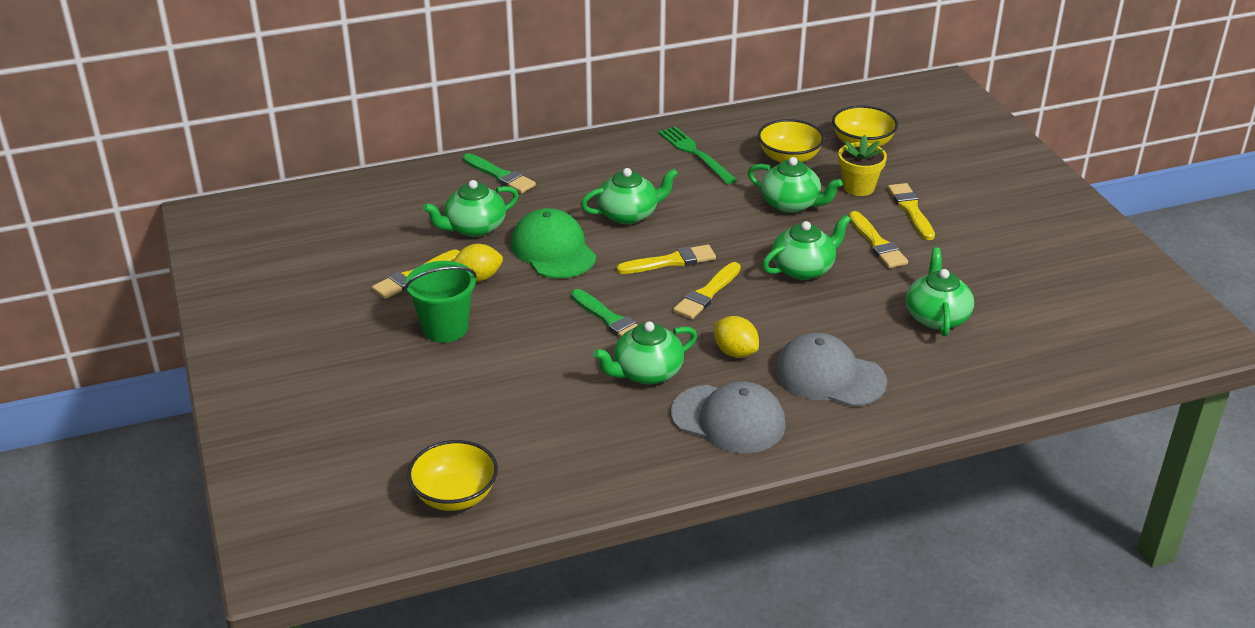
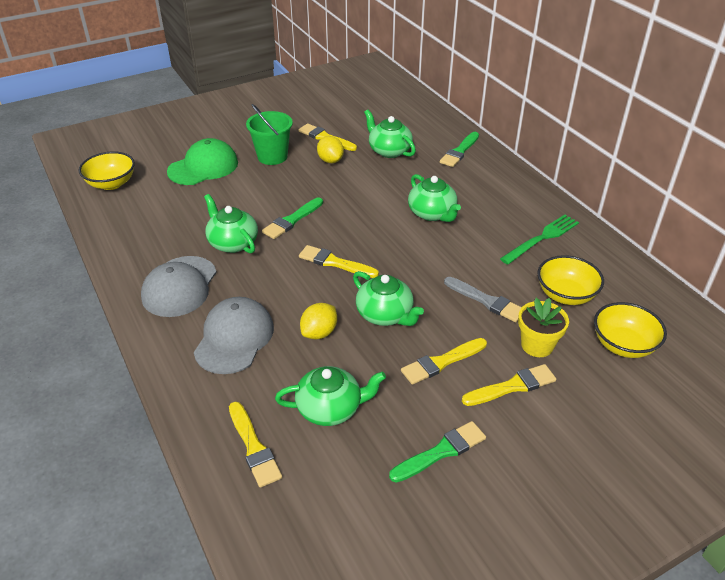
camera: 80 degrees right, 5 degrees up
green cap [511,208,596,279] -> green cap moved to [167,138,238,185]
yellow brush [617,244,716,274] -> yellow brush moved to [229,402,282,488]
yellow lemon [714,316,759,358] -> yellow lemon moved to [300,303,337,339]
green teapot [748,157,842,213] -> grey brush [444,277,522,322]
none -> green brush [389,421,486,483]

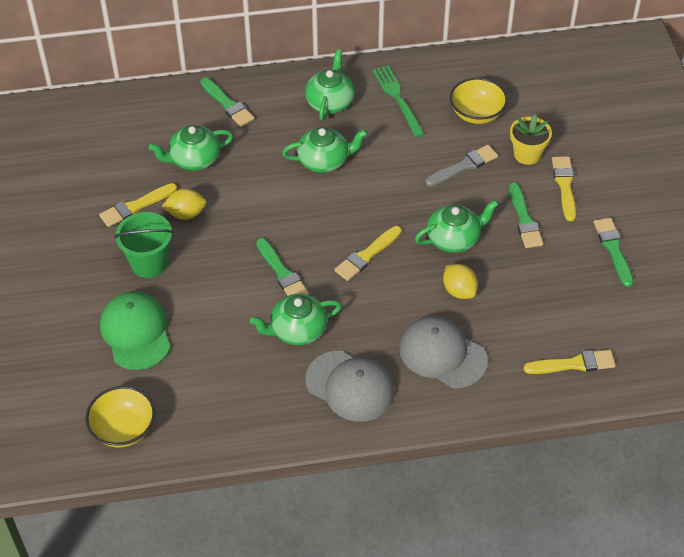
camera: 70 degrees left, 10 degrees up
green teapot [275,366,386,426] -> green teapot moved to [305,50,355,121]
yellow brush [401,338,487,385] -> green brush [509,183,543,248]
yellow bowl [594,302,667,358] -> none

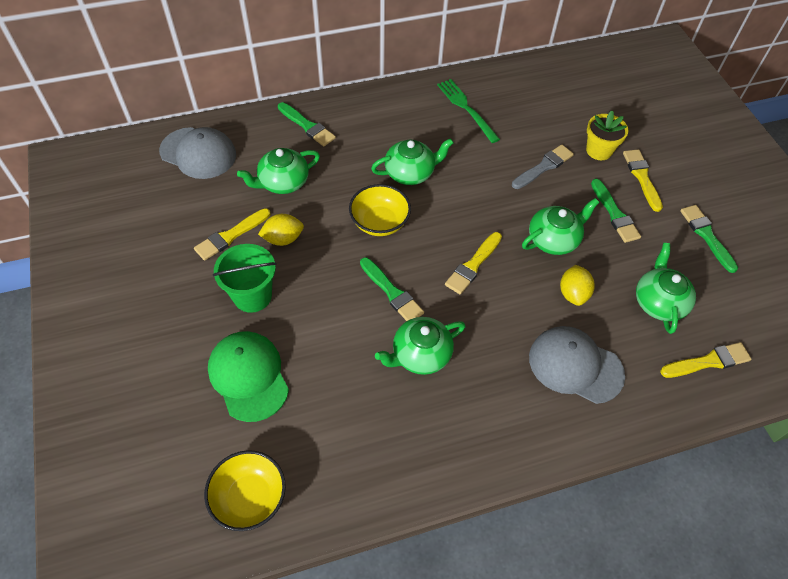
camera: 10 degrees left, 5 degrees up
green teapot [305,50,355,121] -> green teapot moved to [636,243,696,334]
grey cap [305,351,395,422] -> grey cap moved to [159,127,236,179]
yellow lemon [443,264,478,299] -> yellow lemon turned 45 degrees clockwise [560,265,595,306]
yellow bowl [450,78,508,124] -> yellow bowl moved to [349,184,411,236]

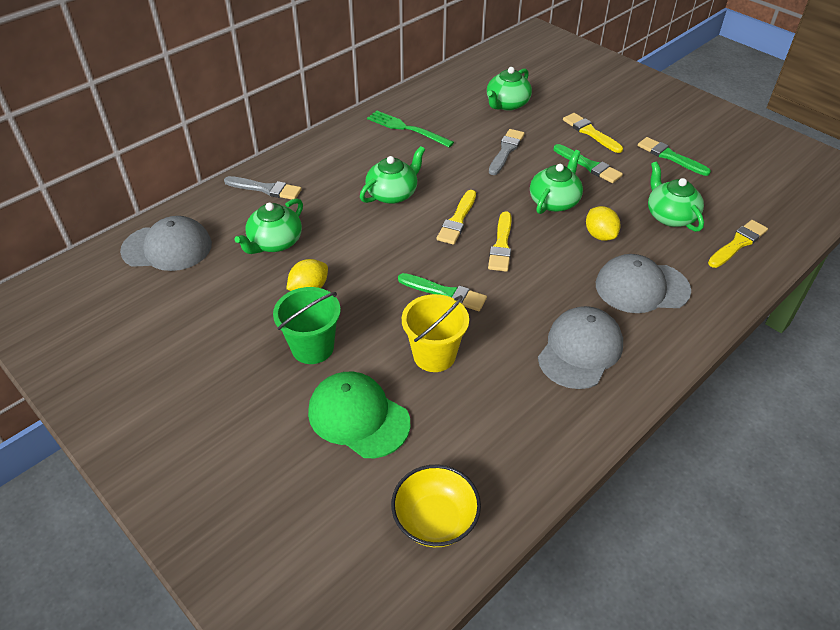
camera: 25 degrees left, 10 degrees down
yellow brush [194,208,270,261] -> yellow brush moved to [437,190,476,245]
green brush [278,102,336,146] -> grey brush [224,176,302,200]
yellow bowl [349,184,411,236] -> none
green teapot [375,317,466,375] -> green teapot moved to [487,67,532,111]
yellow flower pot [586,111,629,160] -> none
none -> yellow bucket [402,294,469,372]
none -> grey cap [538,306,623,389]

